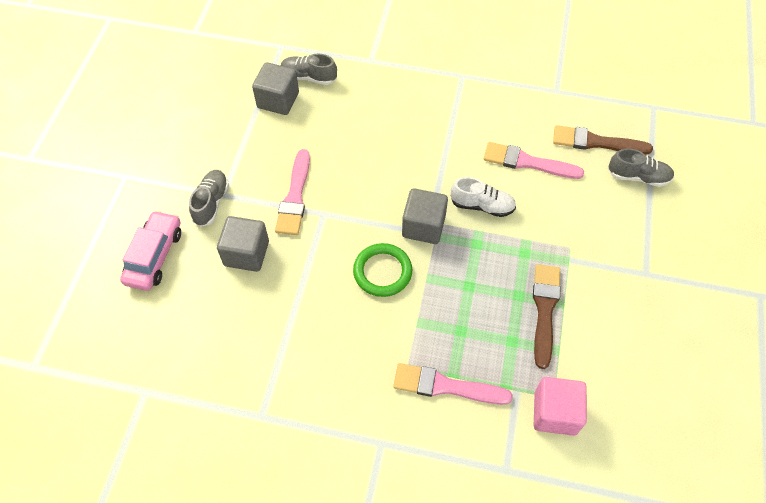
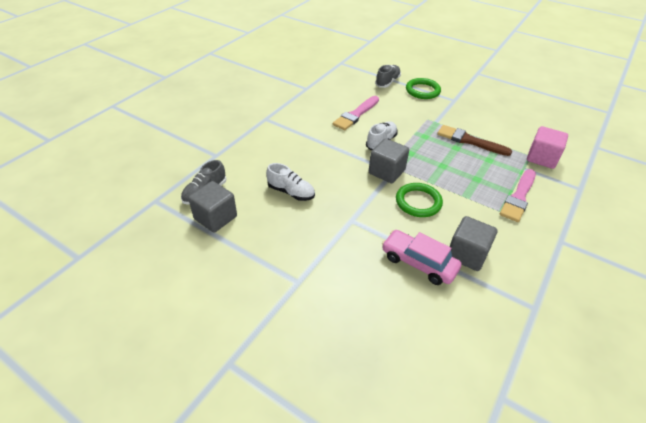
camera: 70 degrees left, 15 degrees down
pink car [120,210,181,291] -> pink car moved to [382,230,462,285]
grey shoe [189,170,229,227] -> none
grey cube [217,216,269,272] -> grey cube moved to [450,216,497,271]
pink brush [275,149,310,235] -> none
brown brush [553,125,653,155] -> none
none -> white shoe [266,163,315,201]
none -> green ring [406,78,441,99]

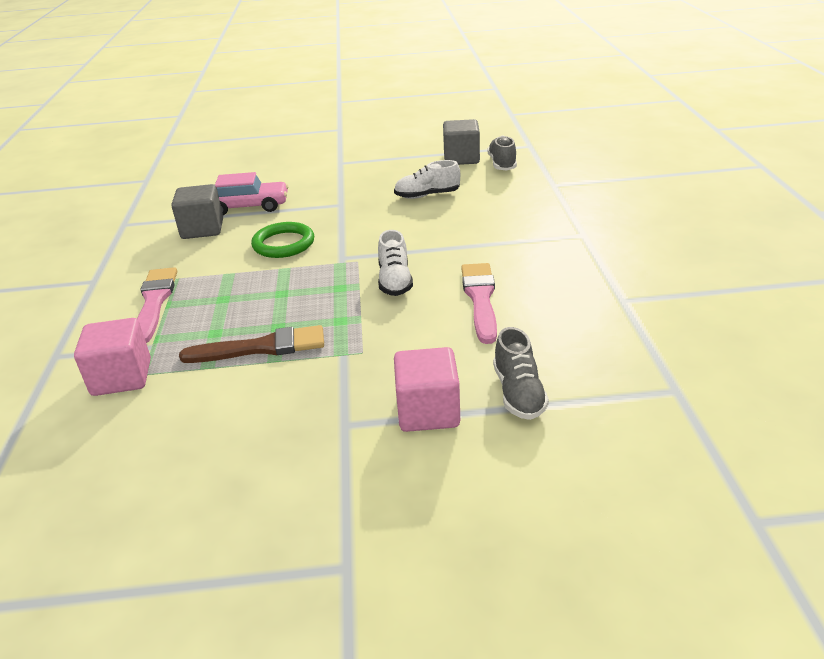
camera: 145 degrees right, 10 degrees down
grey cube [369,138,409,183] -> none
green ring [406,78,441,99] -> pink cube [394,347,460,432]

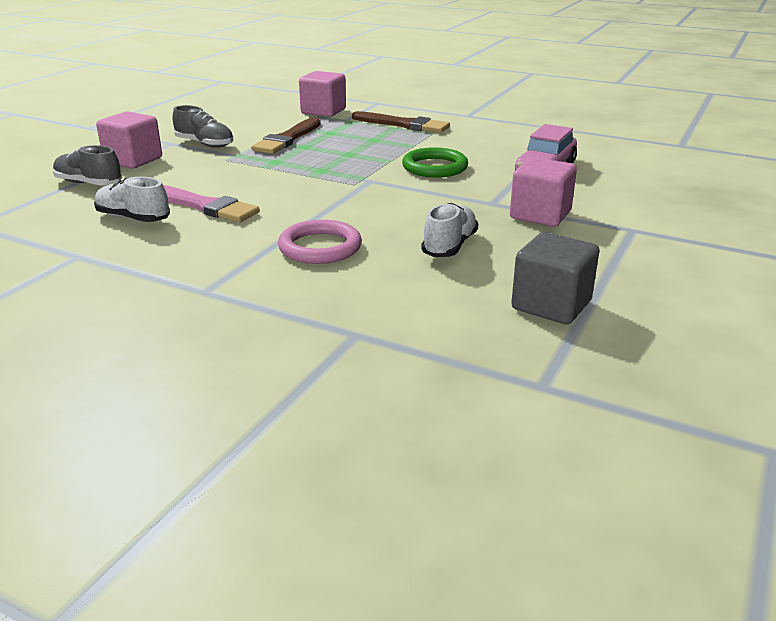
camera: 120 degrees right, 5 degrees down
pink brush [137,267,177,343] -> brown brush [352,111,450,133]
grey cube [171,184,223,239] -> none
white shoe [378,230,413,296] -> white shoe moved to [94,177,170,222]
grey shoe [487,135,517,170] -> grey shoe moved to [172,105,233,148]
none -> pink ring [278,220,362,264]
none -> pink cube [510,157,577,227]

